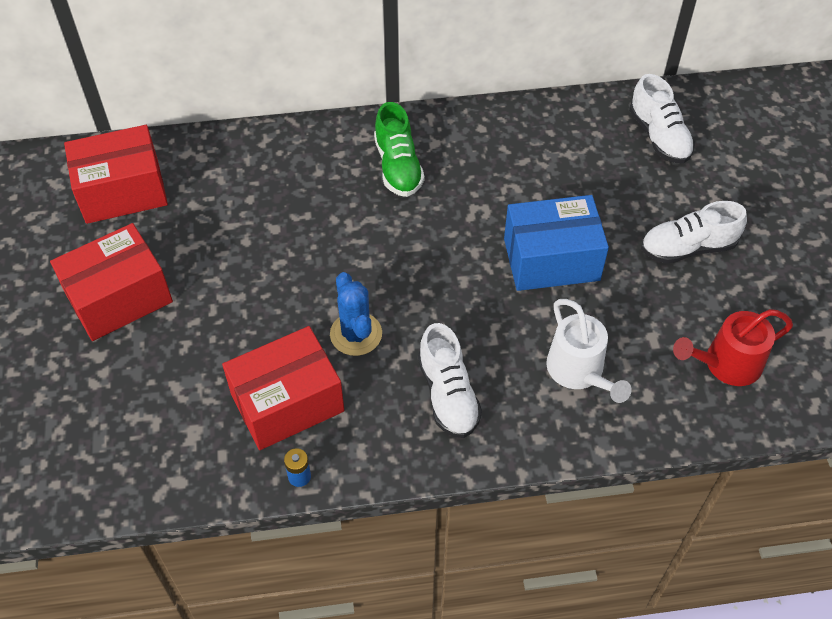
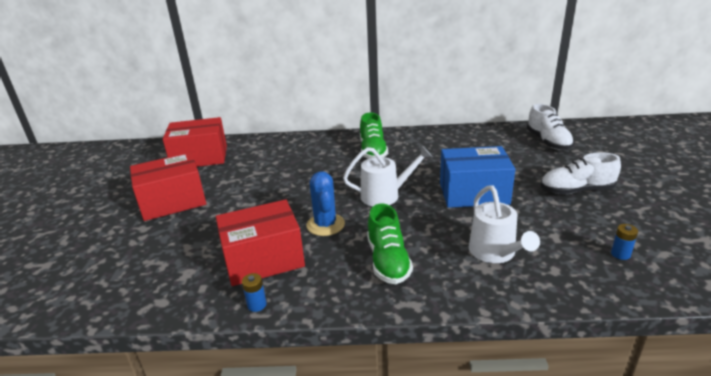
camera: 10 degrees right, 25 degrees down
white shoe [418,323,482,438] -> green shoe [367,204,413,284]
red watering can [673,309,793,386] -> blue battery [611,224,638,260]
none -> white watering can [343,146,432,206]

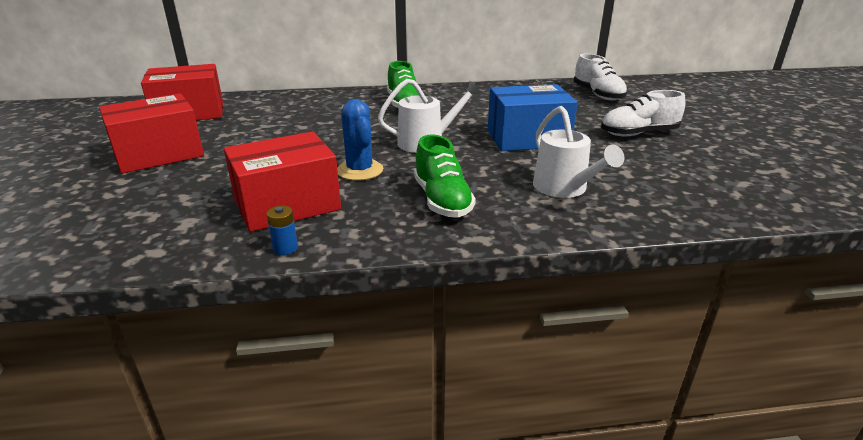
camera: 10 degrees left, 0 degrees up
blue battery [611,224,638,260] -> none

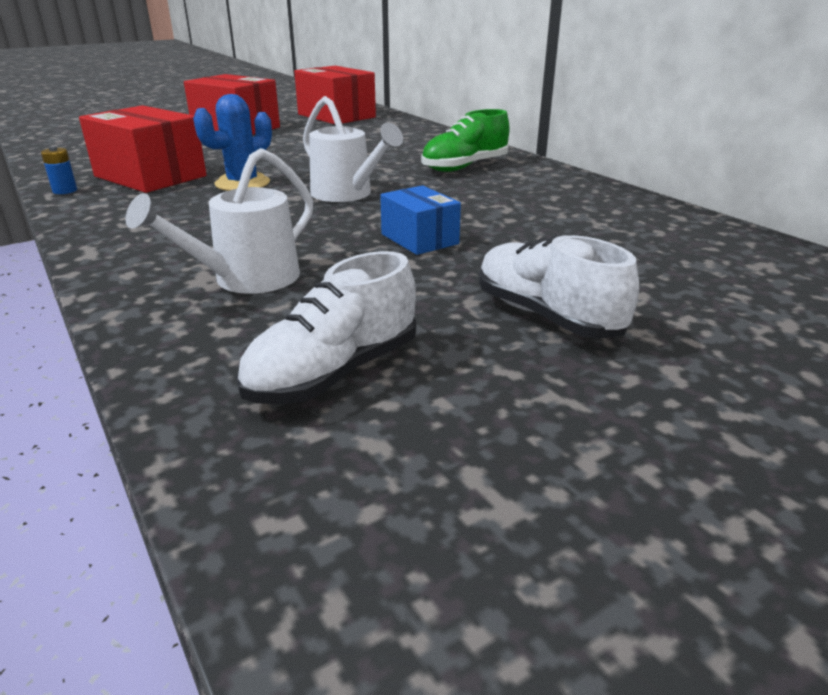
camera: 65 degrees right, 0 degrees up
green shoe [414,135,476,218] -> none
blue box [488,84,578,151] -> blue box [380,185,461,255], size x0.57
white shoe [574,54,627,100] -> white shoe moved to [236,251,416,405]

